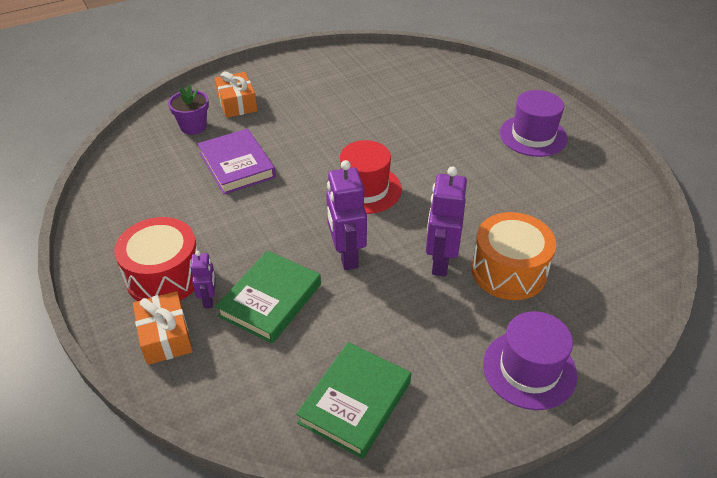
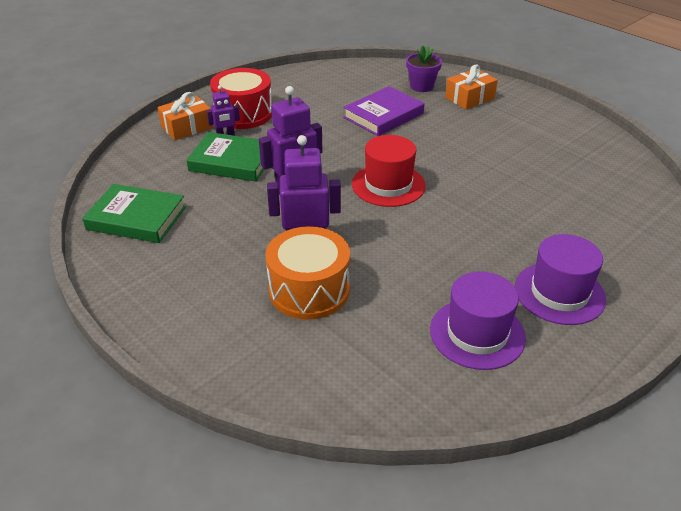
camera: 75 degrees right, 5 degrees down
purple hat [483,311,577,410] -> purple hat moved to [430,272,526,370]

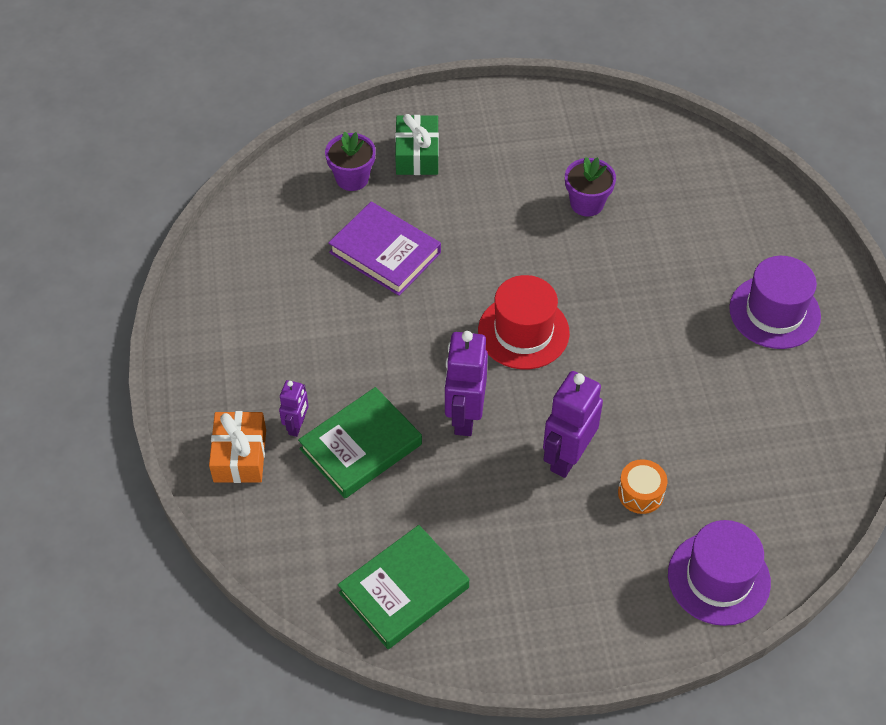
camera: 55 degrees left, 15 degrees up
red drum [210,68,272,129] -> none
orange drum [265,226,350,320] -> orange drum [618,459,667,514], size x0.51
purple book [343,86,424,136] -> purple book turned 45 degrees counterclockwise [328,202,441,296]
purple hat [430,272,526,370] -> purple hat moved to [668,520,771,626]
orange gift [445,65,498,110] -> green gift [395,114,439,175]
none -> purple flower pot [565,157,616,216]

